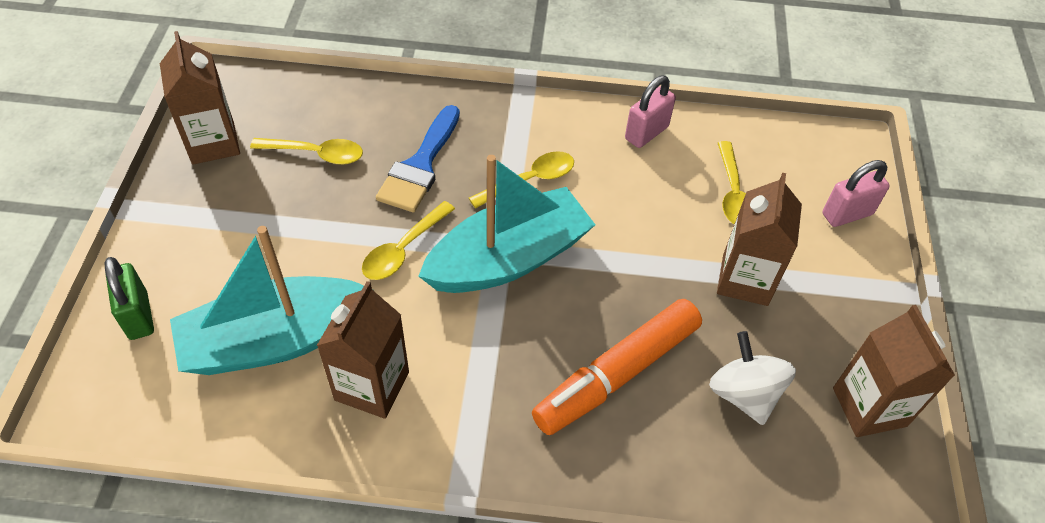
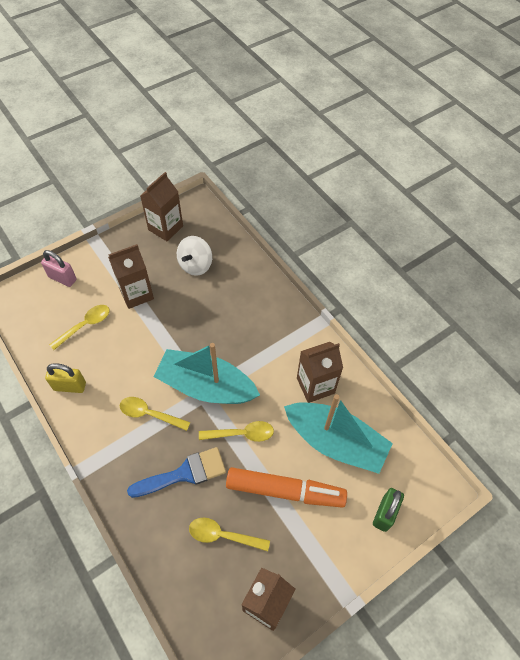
camera: 130 degrees left, 5 degrees up
yellow spoon [250,138,363,165] -> yellow spoon turned 45 degrees counterclockwise [189,518,270,551]
orange marker [532,299,702,435] -> orange marker moved to [226,467,347,508]
pink padlock [625,76,676,148] -> yellow padlock [45,363,86,393]

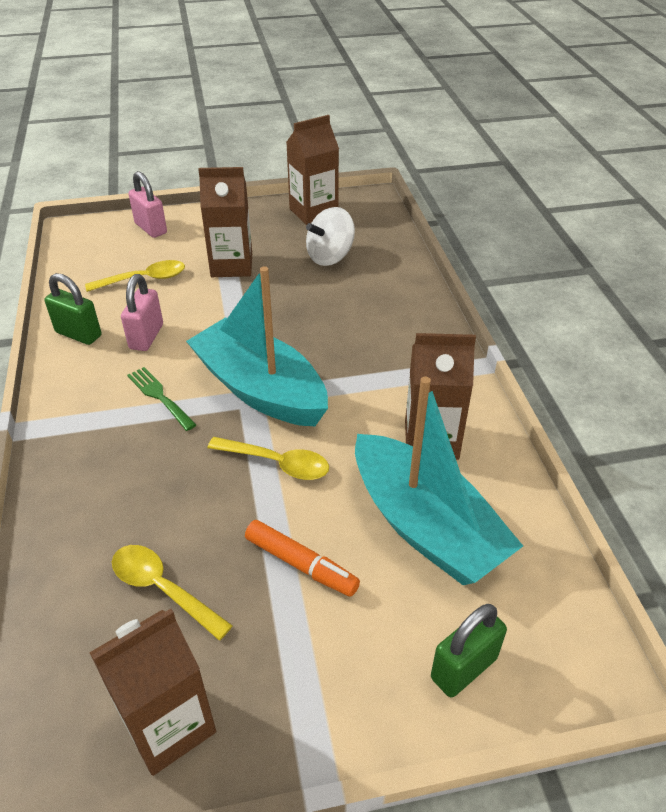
camera: 25 degrees right, 15 degrees down
yellow padlock [45,363,86,393] -> green padlock [45,273,101,345]
yellow spoon [120,397,191,431] -> green fork [127,367,196,431]
blue brush [127,447,226,498] -> none
orange marker [226,467,347,508] -> orange marker [245,520,360,597], size x0.58
none -> pink padlock [121,274,163,351]

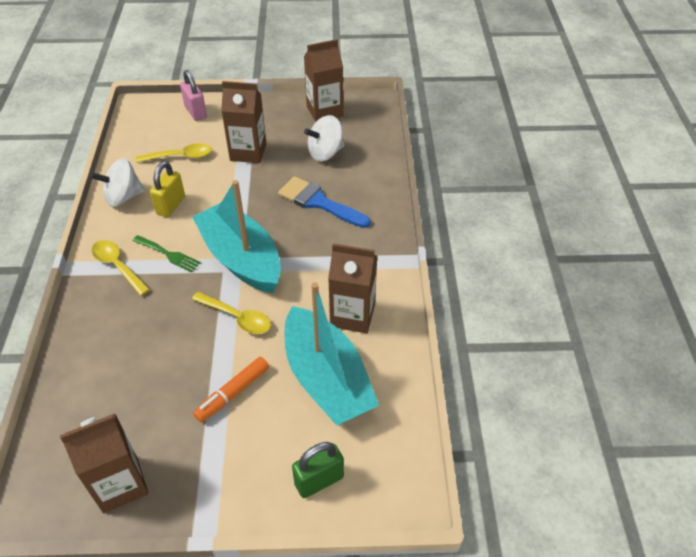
camera: 10 degrees right, 5 degrees up
green padlock [45,273,101,345] -> white spinning top [90,158,145,207]
yellow spoon [112,545,233,641] -> yellow spoon moved to [92,240,150,296]
pink padlock [121,274,163,351] -> yellow padlock [150,161,185,217]
green fork [127,367,196,431] -> green fork turned 150 degrees clockwise [133,235,201,272]
orange marker [245,520,360,597] -> orange marker turned 90 degrees clockwise [193,357,269,422]
none -> blue brush [278,176,371,228]

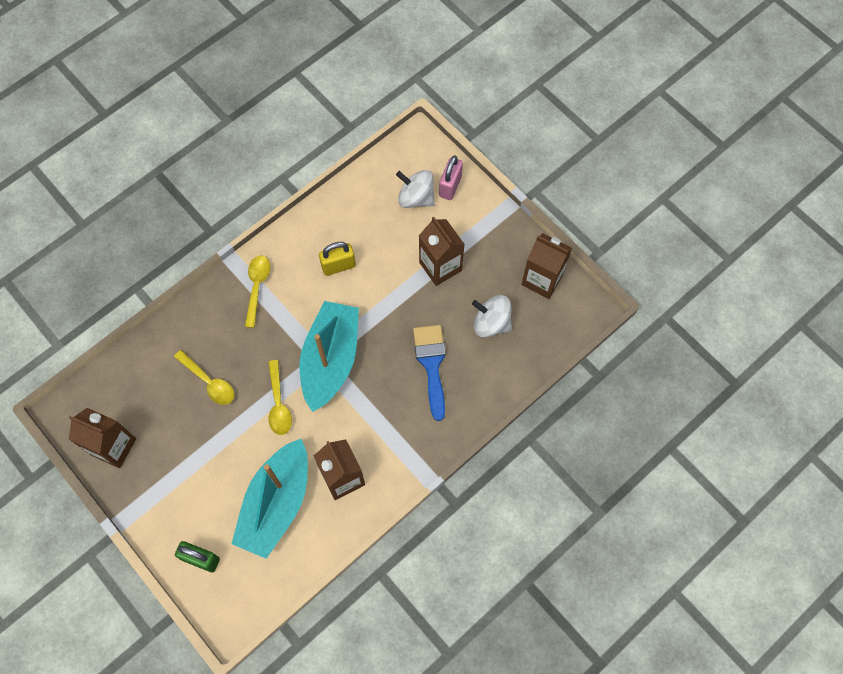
camera: 50 degrees right, 20 degrees up
white spinning top [90,158,145,207] -> white spinning top moved to [396,170,435,208]
green fork [133,235,201,272] -> none
yellow spoon [136,143,212,163] -> yellow spoon moved to [174,350,235,405]
orange marker [193,357,269,422] -> none

